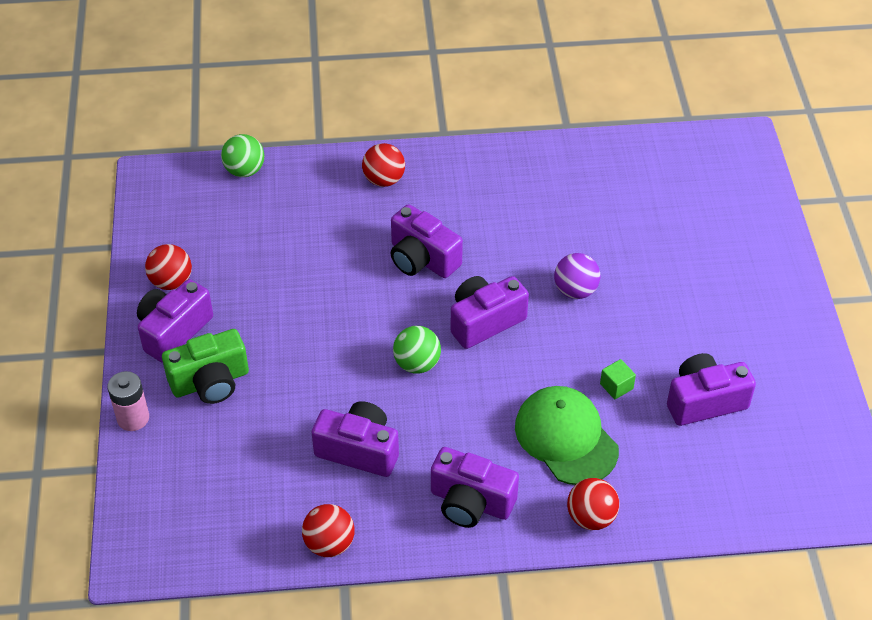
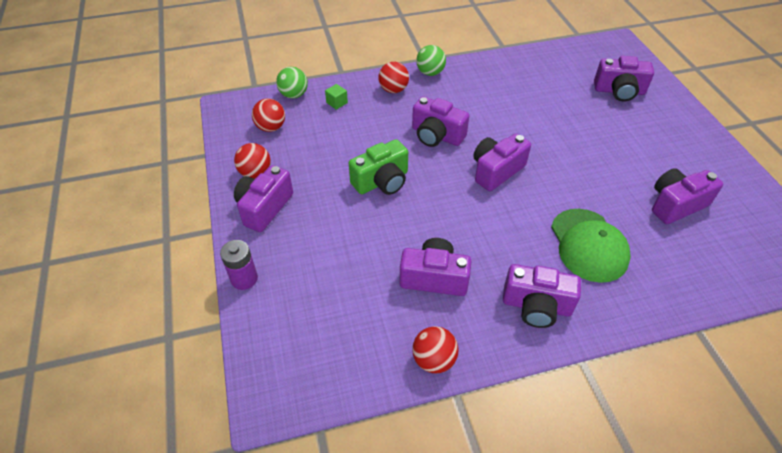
camera: 10 degrees left, 0 degrees up
pink battery [107,371,149,431] -> purple battery [220,240,258,290]
green camera [162,329,249,404] -> green camera moved to [349,139,408,195]
green ball [393,326,441,373] -> green ball moved to [416,45,446,76]
green cap [515,386,619,485] -> green cap turned 150 degrees counterclockwise [551,209,631,283]
purple ball [554,253,600,299] -> none
red ball [567,478,620,530] -> red ball moved to [252,98,285,132]
green cube [600,359,636,399] -> green cube moved to [325,84,348,110]
none -> purple camera [594,56,654,101]

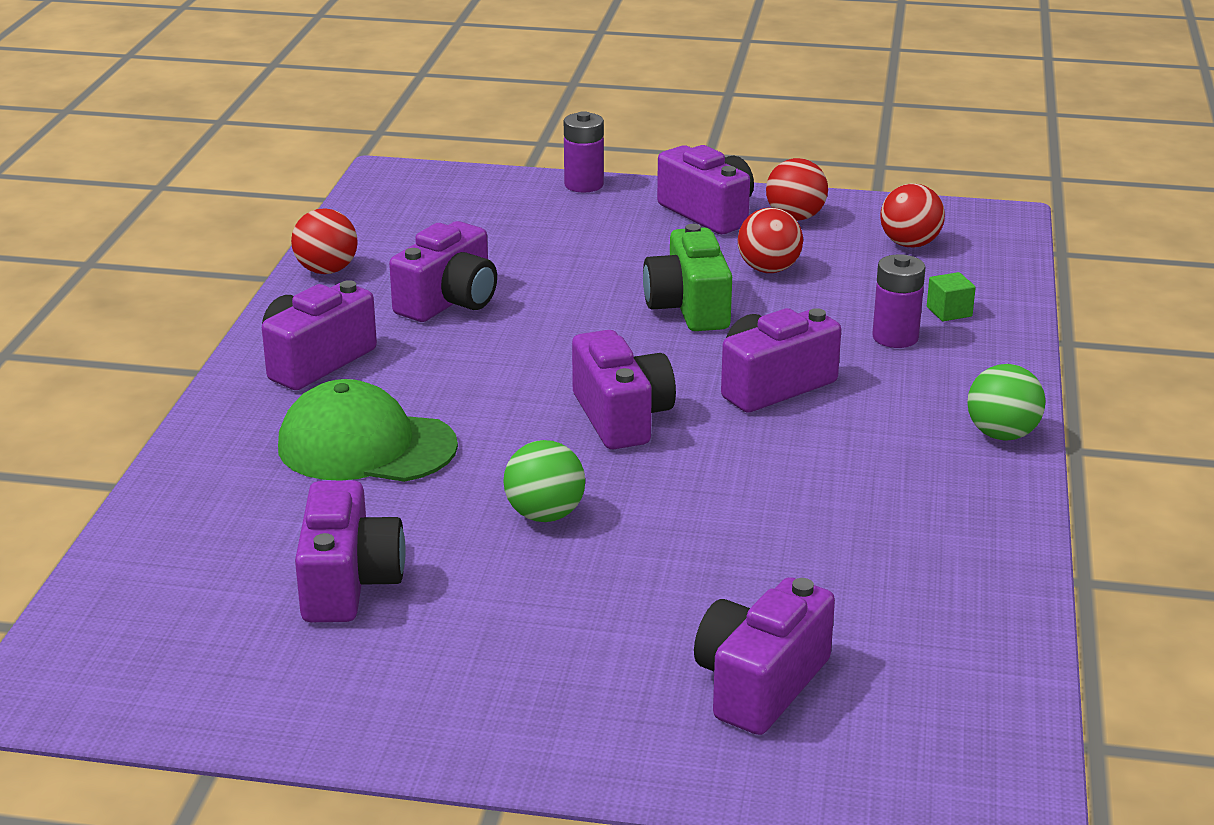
camera: 115 degrees right, 20 degrees down
green ball [276,67,308,98] -> green ball moved to [503,440,585,522]
red ball [378,62,409,93] -> red ball moved to [738,208,803,273]
none -> purple battery [872,254,925,348]

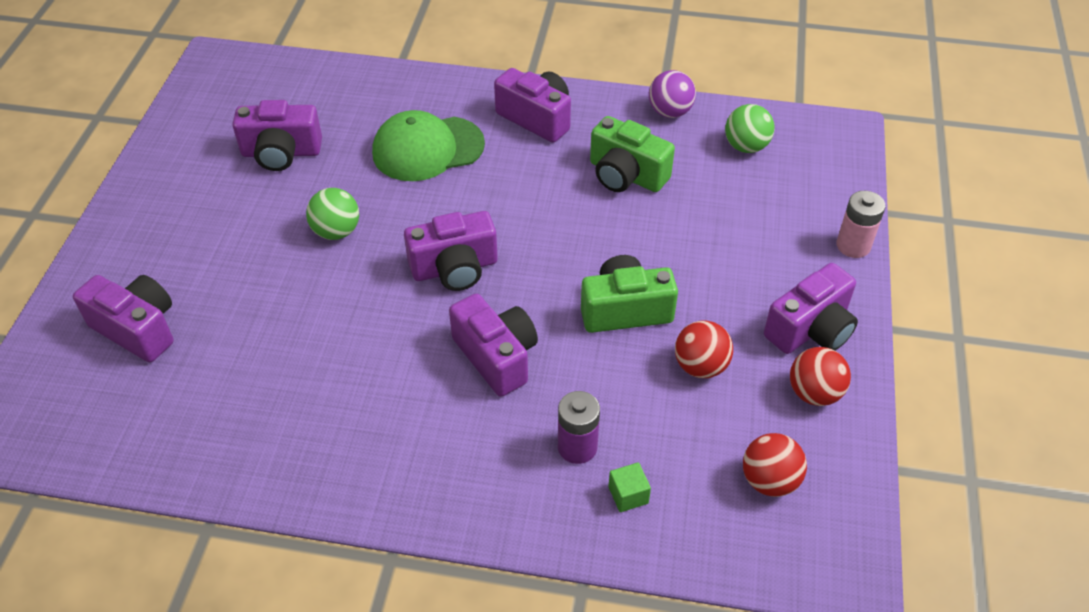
camera: 90 degrees right, 20 degrees up
green cap [278,379,458,482] -> green cap turned 120 degrees counterclockwise [372,110,485,181]
red ball [291,208,358,274] -> purple ball [649,70,696,118]
purple camera [389,221,497,322] -> green camera [590,116,675,192]
purple battery [564,111,604,193] -> pink battery [836,191,886,258]
green ball [967,364,1045,441] -> green ball moved to [725,104,774,153]

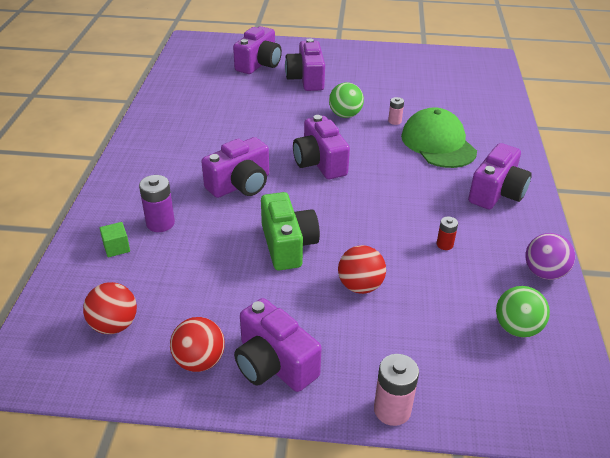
camera: 85 degrees right, 10 degrees down
purple camera [233,100,322,171] -> purple camera moved to [285,38,325,91]
green camera [590,116,675,192] -> red battery [437,217,458,250]
red ball [675,320,733,378] -> red ball moved to [338,245,386,294]
none -> pink battery [388,97,404,125]

